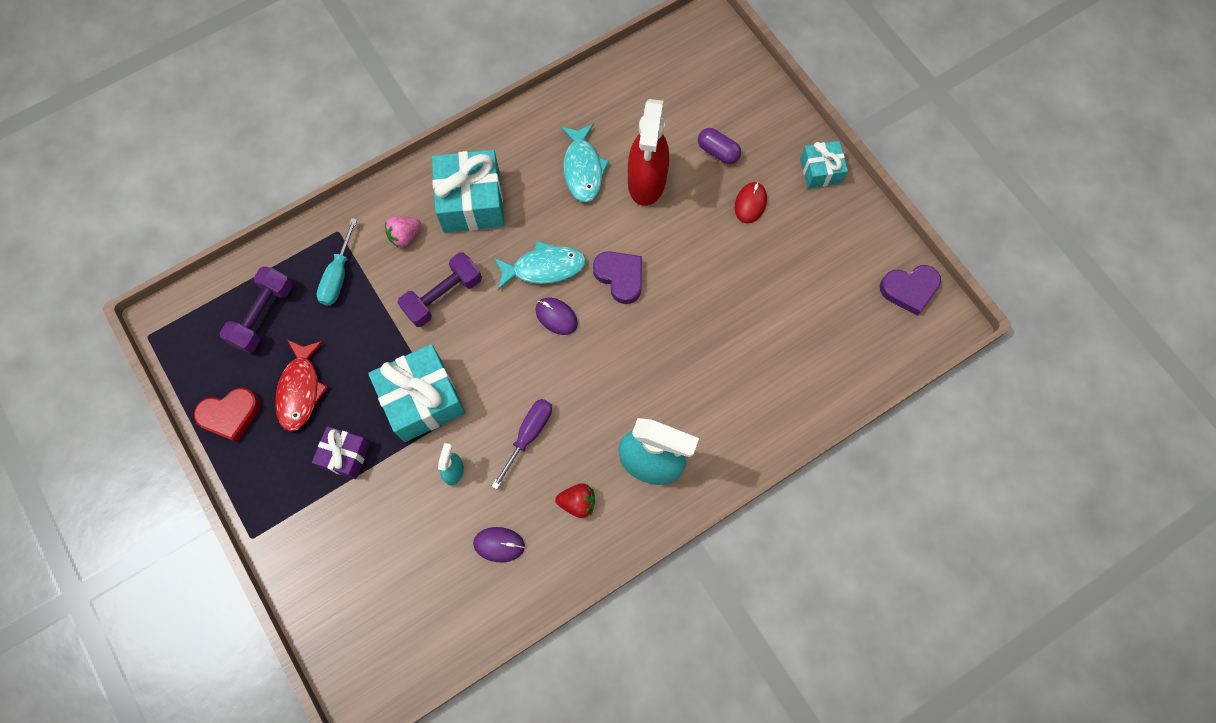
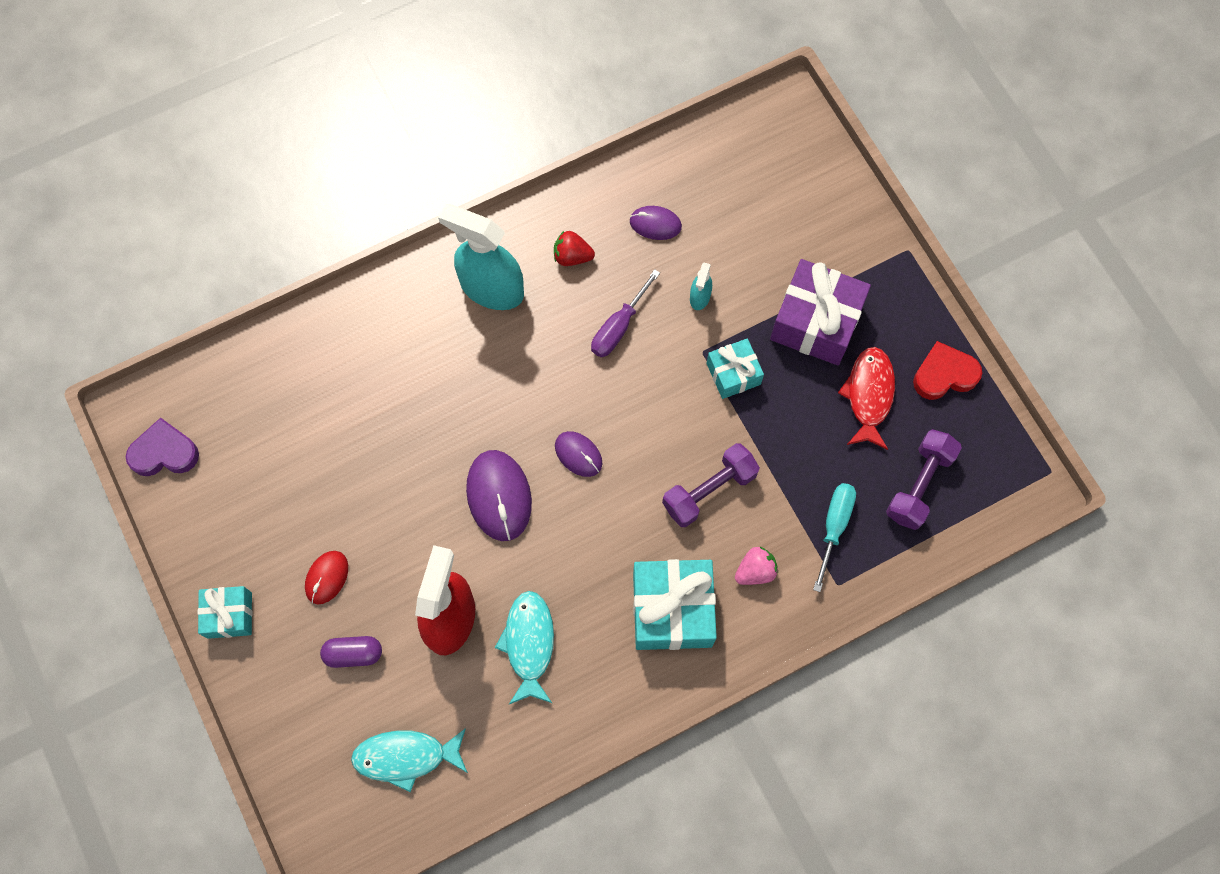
camera: 175 degrees left, 0 degrees up
purple gift [312,426,370,479] -> purple gift [770,259,871,365], size x1.74
turquoise gift [368,344,466,442] -> turquoise gift [707,338,764,399], size x0.57
turquoise fish [494,241,586,290] -> turquoise fish moved to [351,728,468,792]
purple heart [593,251,642,304] -> purple mouse [466,450,532,541]
purple capsule [698,128,741,164] -> purple capsule turned 45 degrees counterclockwise [320,636,382,668]

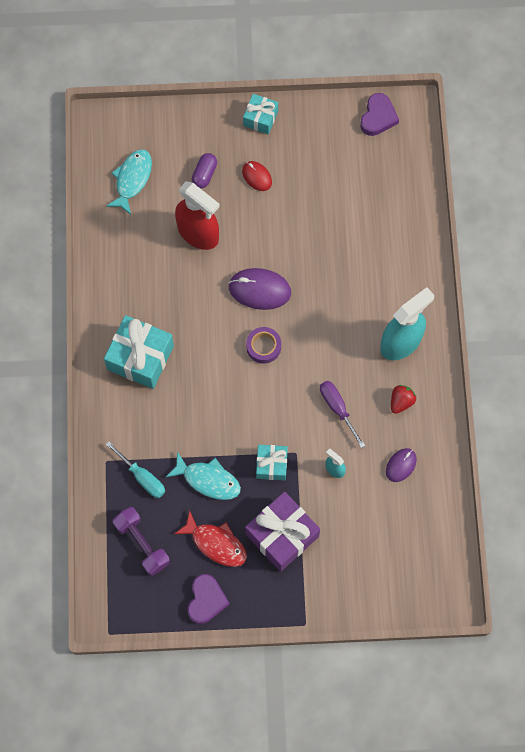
camera: 115 degrees right, 0 degrees up
turquoise fish [495,591,554,704] -> turquoise fish moved to [166,452,241,500]
purple mouse [555,431,602,477] -> purple tape [246,327,281,364]
purple dumbbell [662,443,760,527] -> none
pink strawberry [735,547,778,585] -> none
red heart [913,341,982,400] -> purple heart [188,574,230,624]

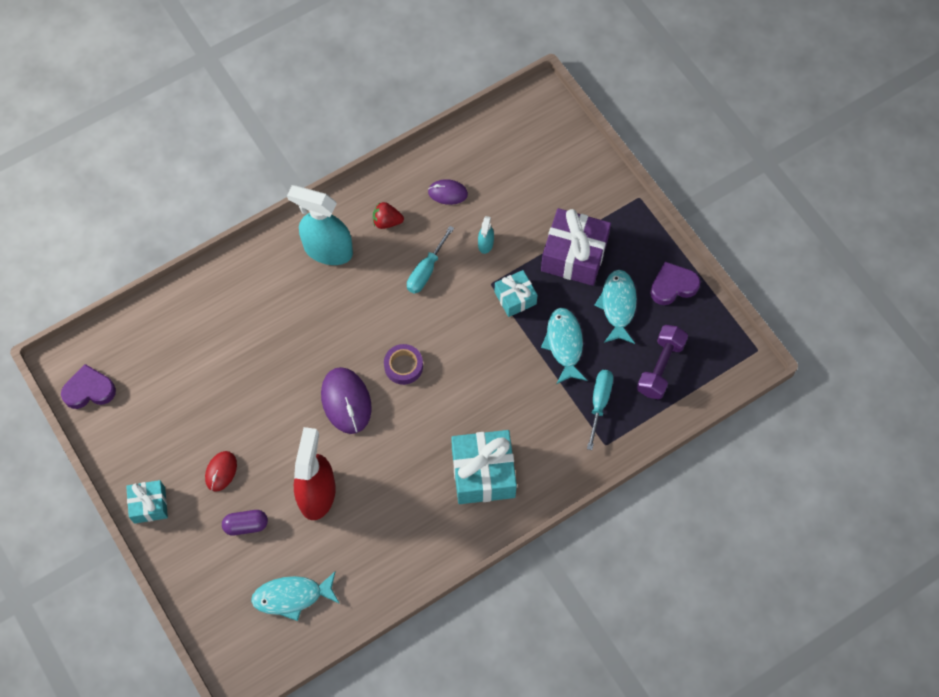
camera: 120 degrees left, 5 degrees down
red fish [174,510,247,567] -> turquoise fish [594,270,637,344]
purple screwdriver [320,381,365,448] -> turquoise screwdriver [407,226,454,294]

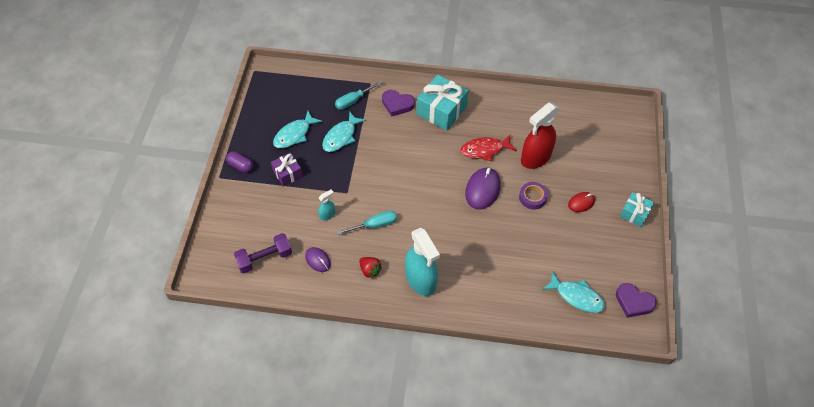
camera: 140 degrees left, 10 degrees down
purple capsule [222,510,268,535] -> purple capsule moved to [226,151,253,173]
turquoise fish [251,571,340,621] -> turquoise fish moved to [542,271,605,313]
purple tape [384,344,423,385] -> purple tape moved to [519,182,548,210]
turquoise gift [494,270,538,317] -> none
purple gift [541,208,611,286] -> purple gift [271,153,303,186], size x0.57
purple dumbbell [637,325,688,400] -> purple dumbbell moved to [234,233,292,273]
purple heart [650,262,700,305] -> purple heart moved to [382,90,415,116]
none -> red fish [461,135,517,161]

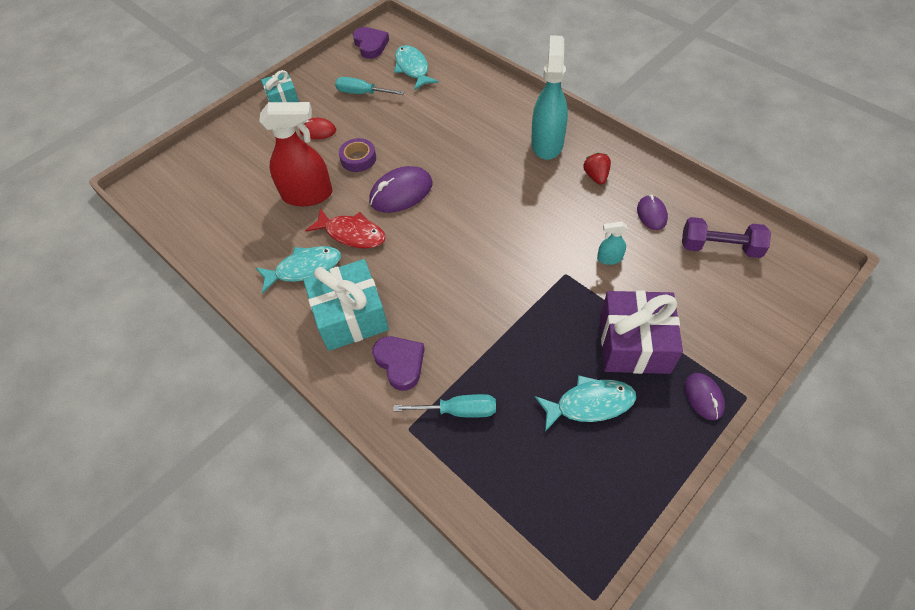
camera: 140 degrees left, 0 degrees up
purple capsule [226,151,253,173] -> purple mouse [685,373,725,420]
purple gift [271,153,303,186] -> purple gift [600,290,683,374], size x1.74
turquoise fish [322,111,366,152] -> turquoise fish moved to [256,246,341,294]
turquoise screwdriver [337,211,397,235] -> turquoise screwdriver moved to [335,77,405,95]

